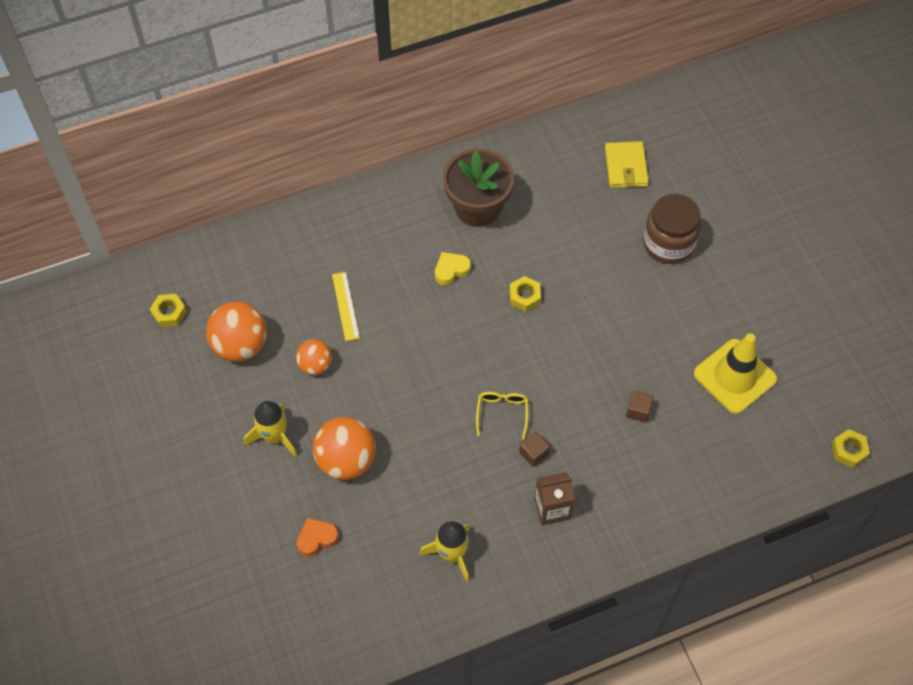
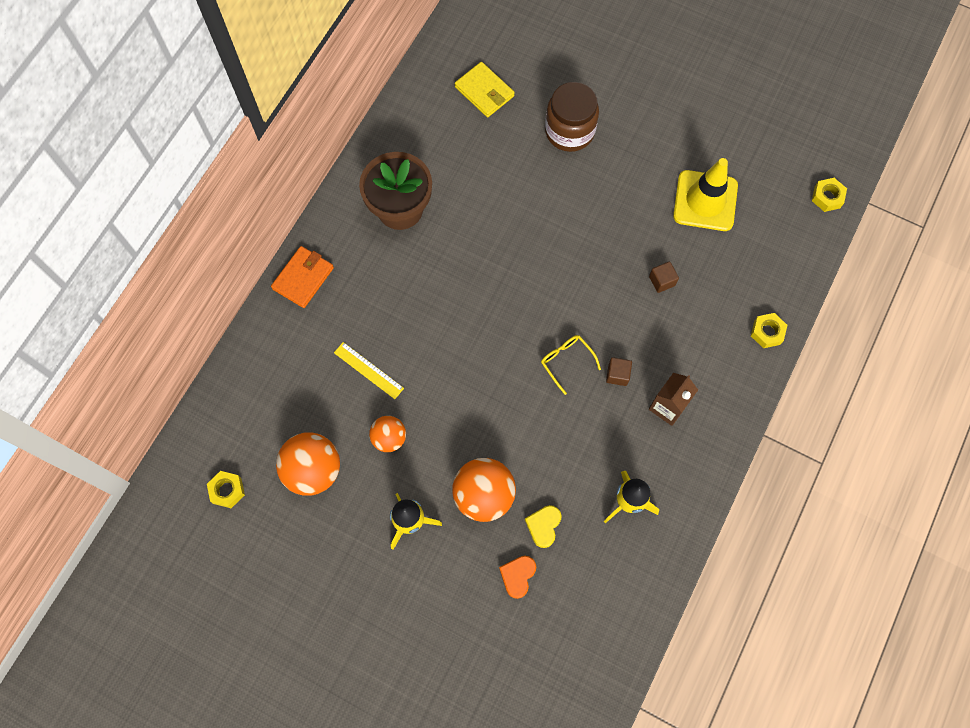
camera: 40 degrees left, 10 degrees up
yellow heart [435,252,471,285] -> yellow heart moved to [525,505,562,548]
yellow nut [509,276,541,312] -> yellow nut moved to [751,313,787,348]
none -> orange wallet [271,246,334,308]

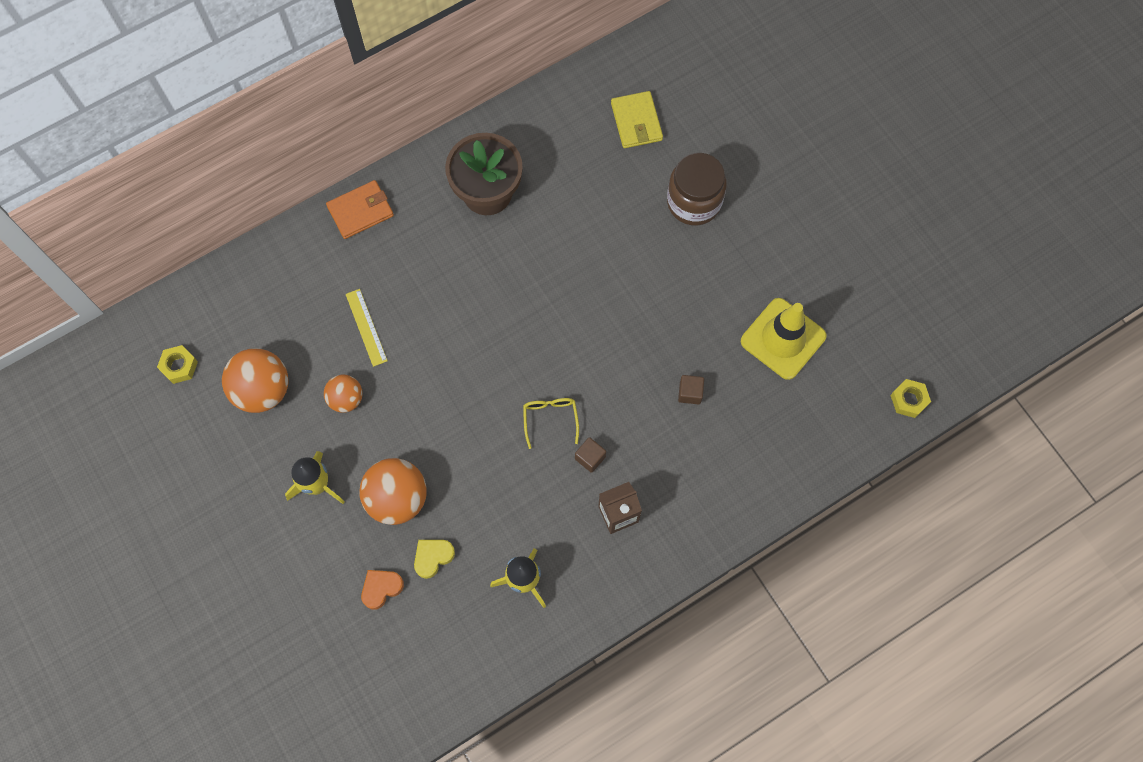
camera: 30 degrees right, 0 degrees up
yellow nut [751,313,787,348] -> none

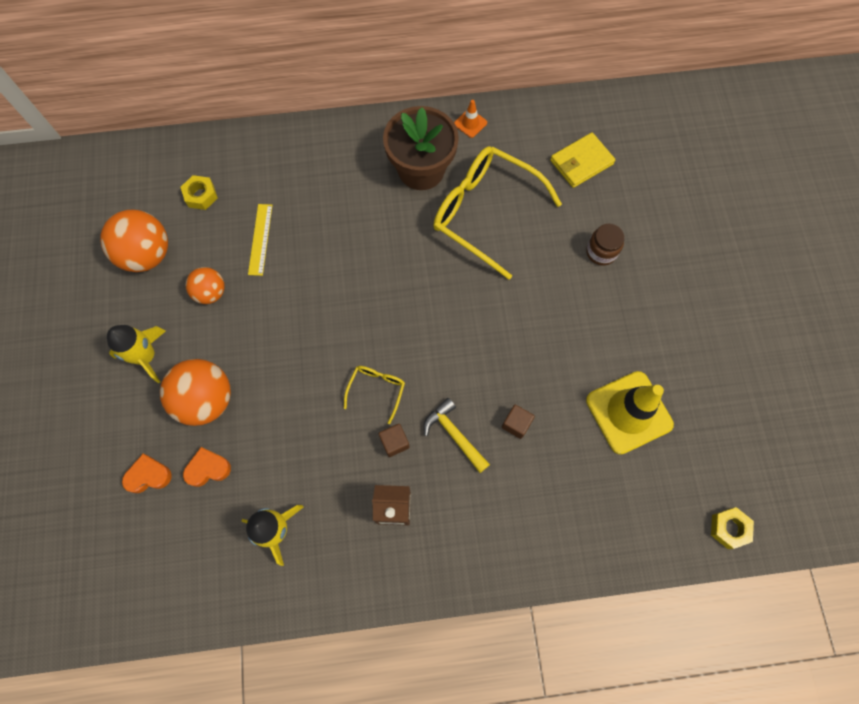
camera: 25 degrees right, 0 degrees up
yellow nut [157,345,198,384] -> yellow nut moved to [180,175,218,210]
orange wallet [326,180,394,239] -> none
yellow heart [414,540,455,579] -> orange heart [183,447,231,487]
yellow wallet [611,91,663,148] -> yellow wallet turned 45 degrees clockwise [550,133,616,188]
brown jar [667,153,727,225] -> brown jar [586,224,625,266], size x0.58
none -> yellow hammer [424,398,490,473]
none -> yellow glasses [433,146,562,280]
none -> orange traffic cone [454,100,487,138]

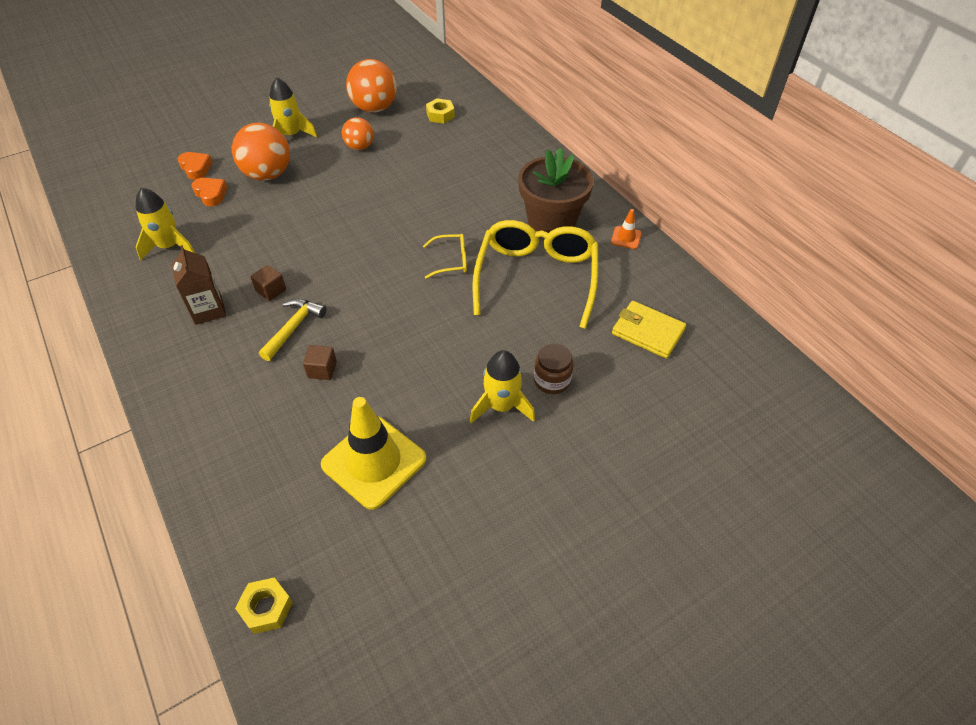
camera: 65 degrees right, 20 degrees down
yellow ruler [248,204,273,276] -> none
yellow glasses [344,366,405,424] -> yellow glasses moved to [423,234,467,279]
none -> yellow rocket [470,350,535,423]

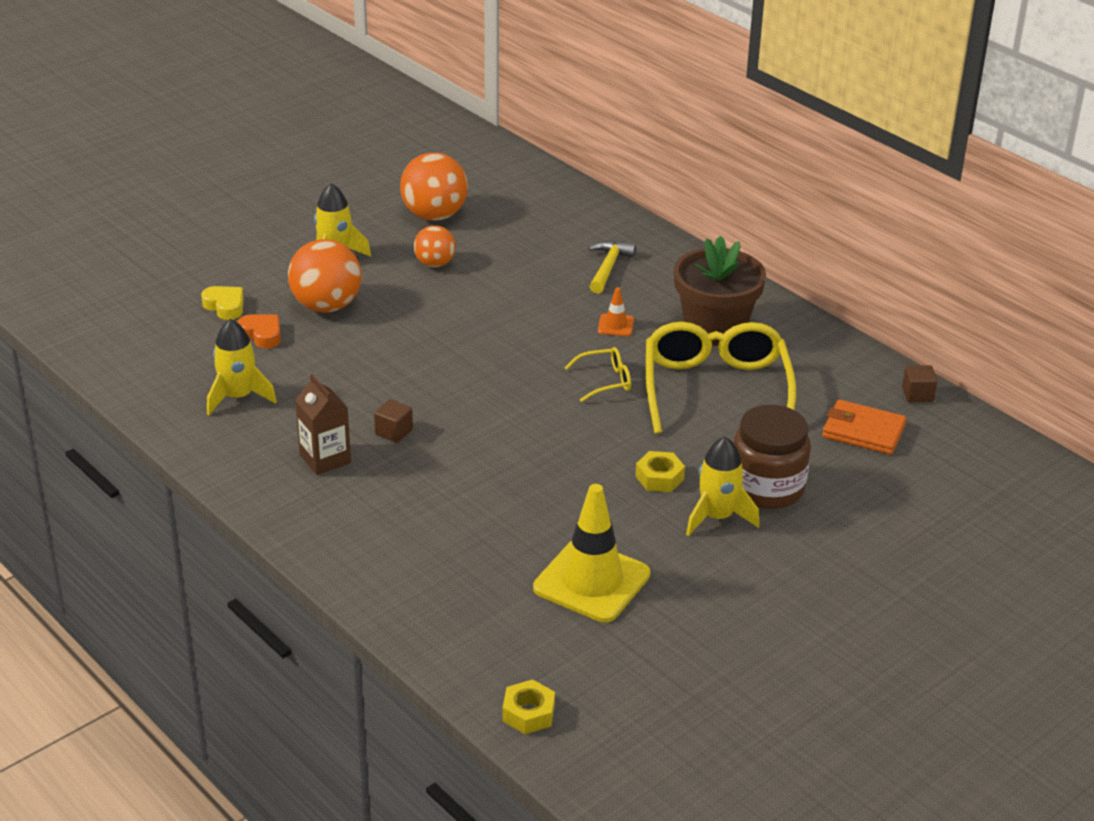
camera: 10 degrees left, 15 degrees down
orange heart [178,152,212,180] -> yellow heart [201,286,244,320]
yellow hammer [259,299,327,361] -> yellow hammer moved to [588,241,636,294]
brown cube [303,345,337,380] -> brown cube moved to [902,365,937,402]
yellow nut [426,98,455,124] -> yellow nut moved to [635,451,685,492]
brown jar [534,343,574,394] -> brown jar [733,405,811,509], size x1.72
orange traffic cone [611,209,642,249] -> orange traffic cone moved to [598,287,634,336]
yellow wallet [612,301,686,359] -> orange wallet [822,399,906,455]

